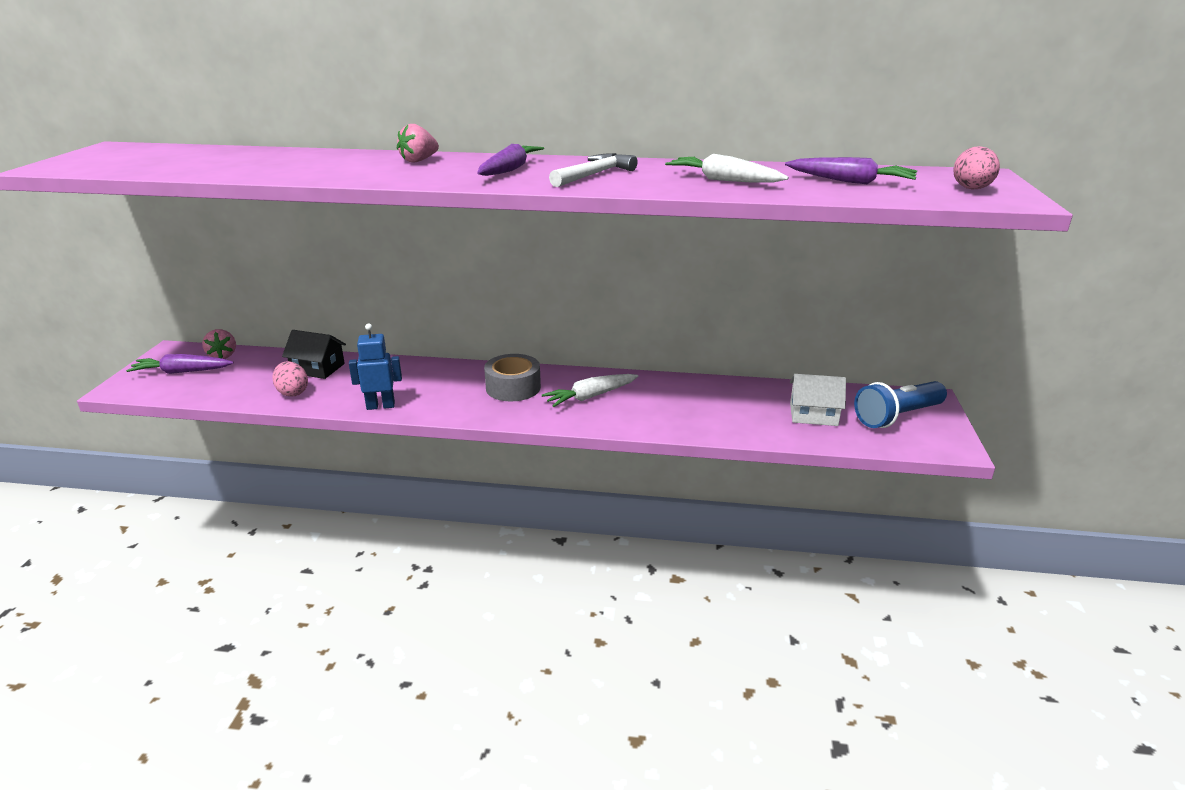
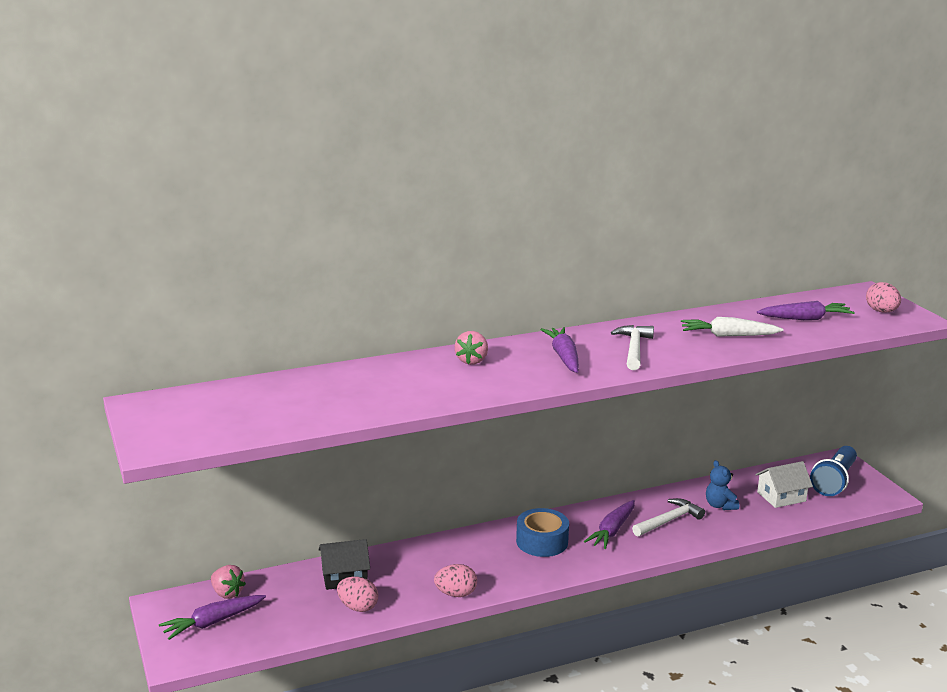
camera: 30 degrees left, 5 degrees down
blue robot [349,324,402,410] -> pink egg [434,564,477,597]
grey tape [484,354,541,402] -> blue tape [516,508,569,557]
white carrot [542,374,638,407] -> purple carrot [584,500,635,549]
none -> white hammer [632,498,705,537]
none -> blue teddy bear [706,460,739,510]

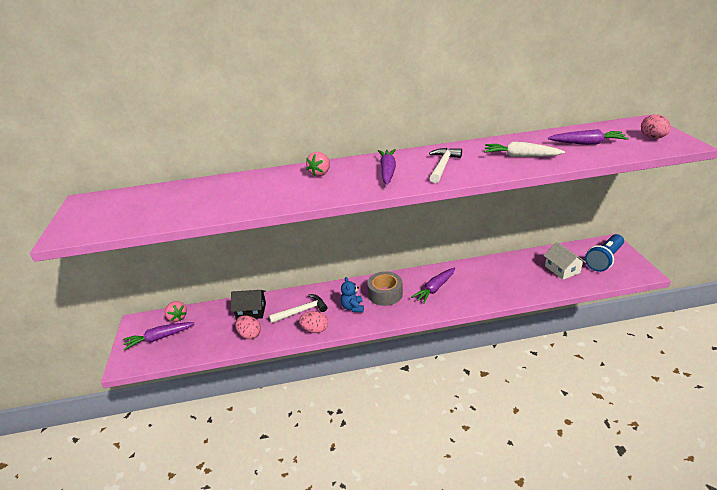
camera: 15 degrees right, 10 degrees up
blue tape [516,508,569,557] -> grey tape [367,271,403,306]
white hammer [632,498,705,537] -> white hammer moved to [269,294,327,323]
blue teddy bear [706,460,739,510] -> blue teddy bear moved to [341,277,364,312]
white house [755,461,813,508] -> white house turned 75 degrees clockwise [544,242,586,280]

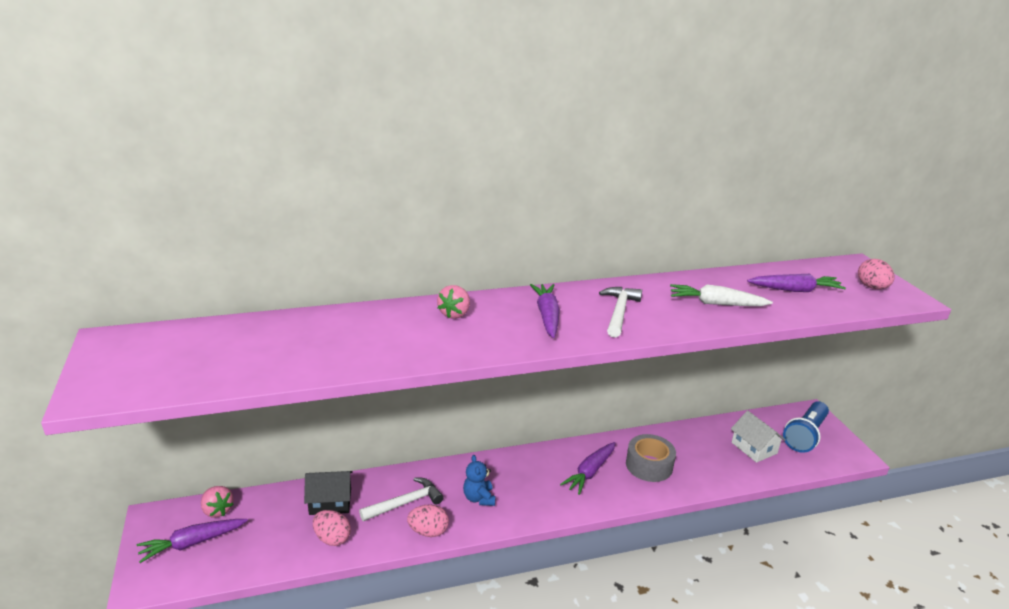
camera: 10 degrees left, 5 degrees down
grey tape [367,271,403,306] -> grey tape moved to [626,434,676,482]

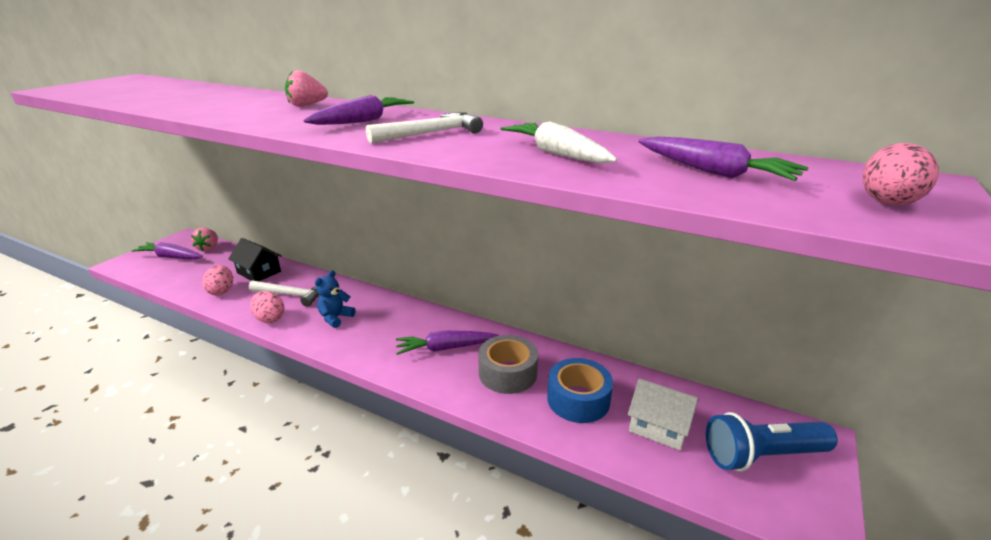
camera: 45 degrees right, 0 degrees up
white house [731,411,786,463] -> white house turned 75 degrees counterclockwise [628,378,699,451]
none -> blue tape [547,358,613,423]

